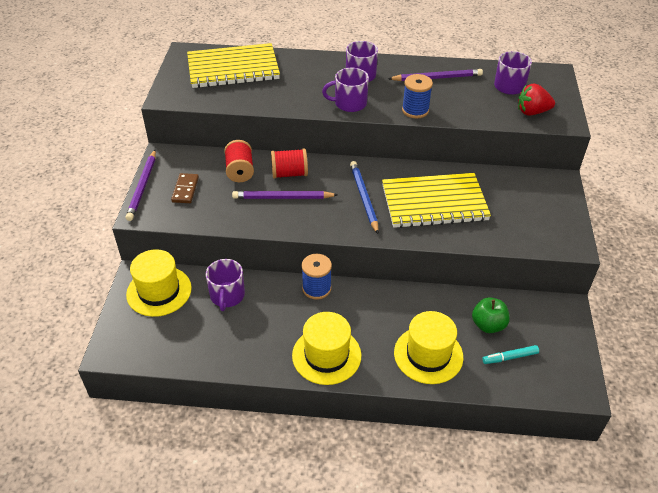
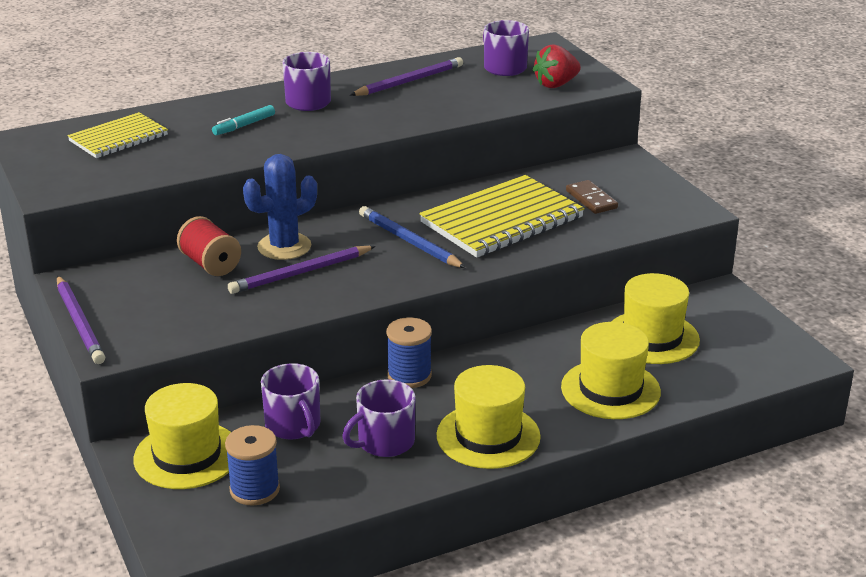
camera: 30 degrees left, 15 degrees down
brown domino [171,173,199,203] -> brown domino moved to [566,180,618,214]
yellow notebook [187,43,280,88] -> yellow notebook [68,112,168,158], size x0.60
red spool [271,148,308,179] -> blue cactus [243,154,317,260]
purple mug [322,68,369,112] -> purple mug moved to [342,379,415,457]
blue spool [402,74,433,118] -> blue spool moved to [225,425,280,506]
green apple [472,297,510,333] -> yellow hat [611,273,700,364]
turquoise marker [482,345,539,364] -> turquoise marker moved to [212,105,275,135]

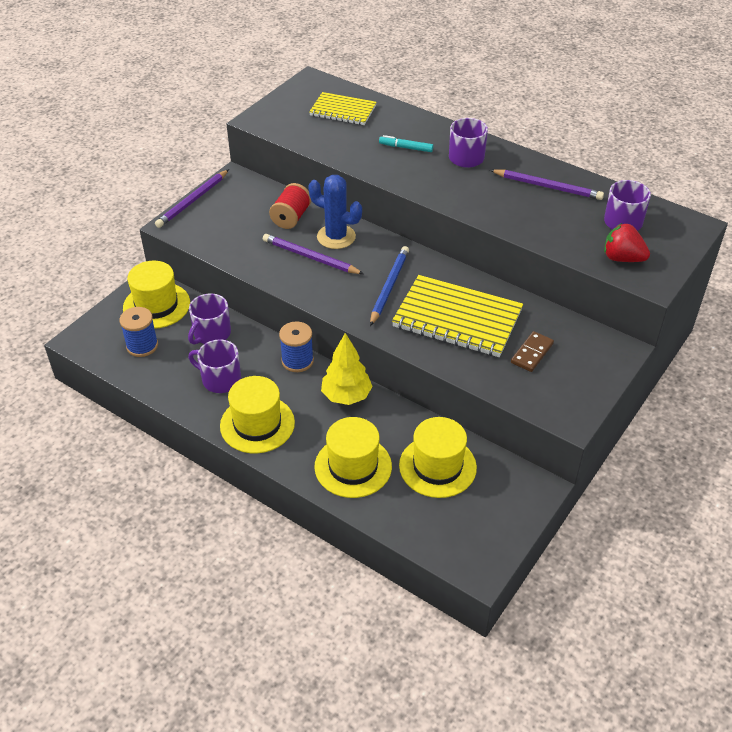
camera: 60 degrees right, 15 degrees up
none -> yellow tree [321,333,373,405]

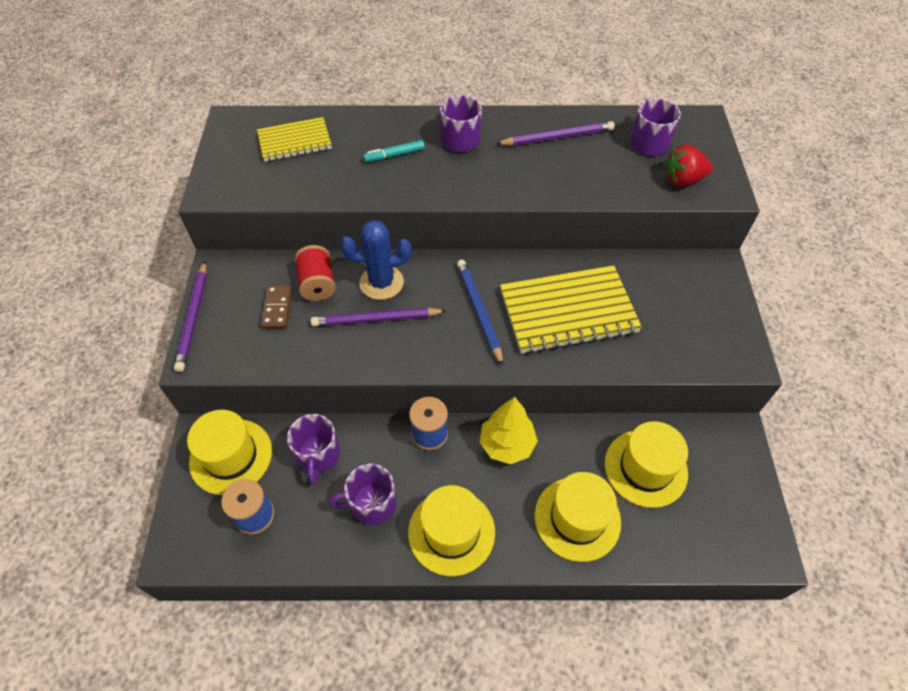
camera: 35 degrees left, 10 degrees up
brown domino [511,331,554,372] -> brown domino moved to [261,285,292,329]

